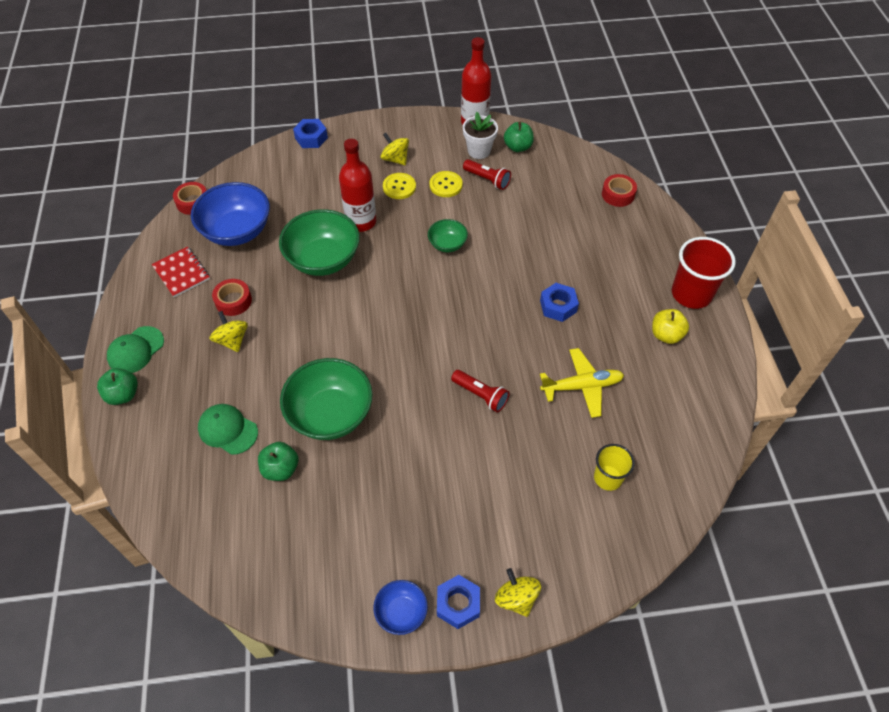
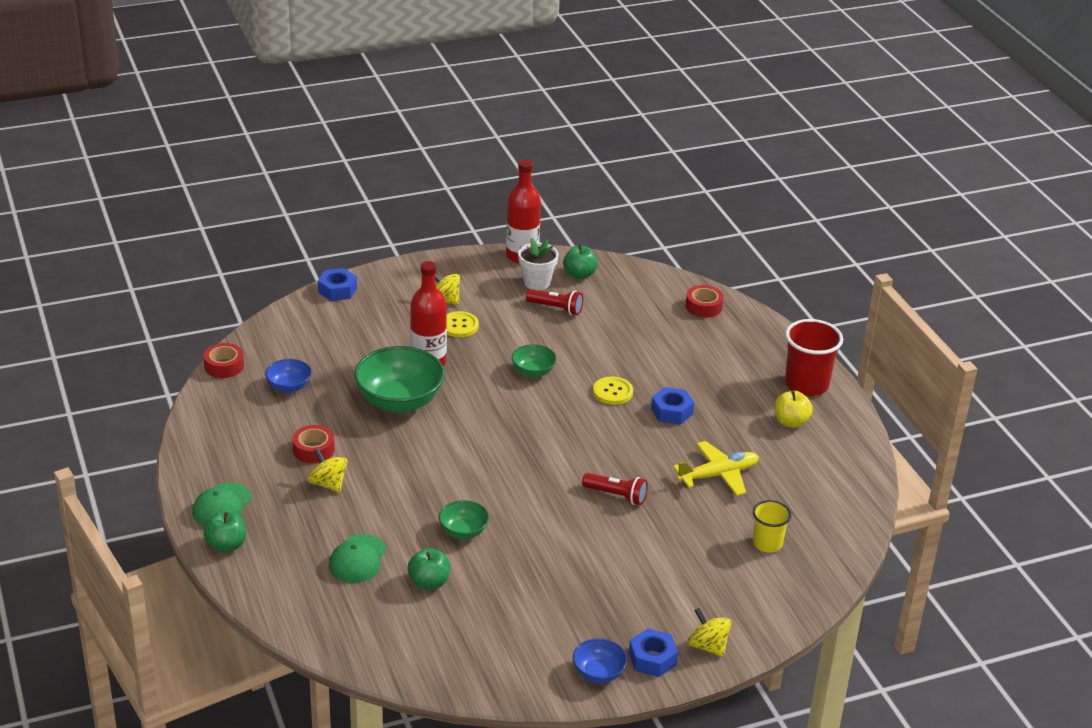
camera: 15 degrees left, 20 degrees down
red notebook [152,247,210,297] -> none
blue bowl [191,182,270,246] -> blue bowl [265,359,312,393], size x0.51
green cap [198,404,258,455] -> green cap turned 90 degrees counterclockwise [329,534,386,583]
green bowl [280,358,373,440] -> green bowl [439,500,489,539], size x0.51
yellow button [430,171,463,197] -> yellow button moved to [593,376,633,405]

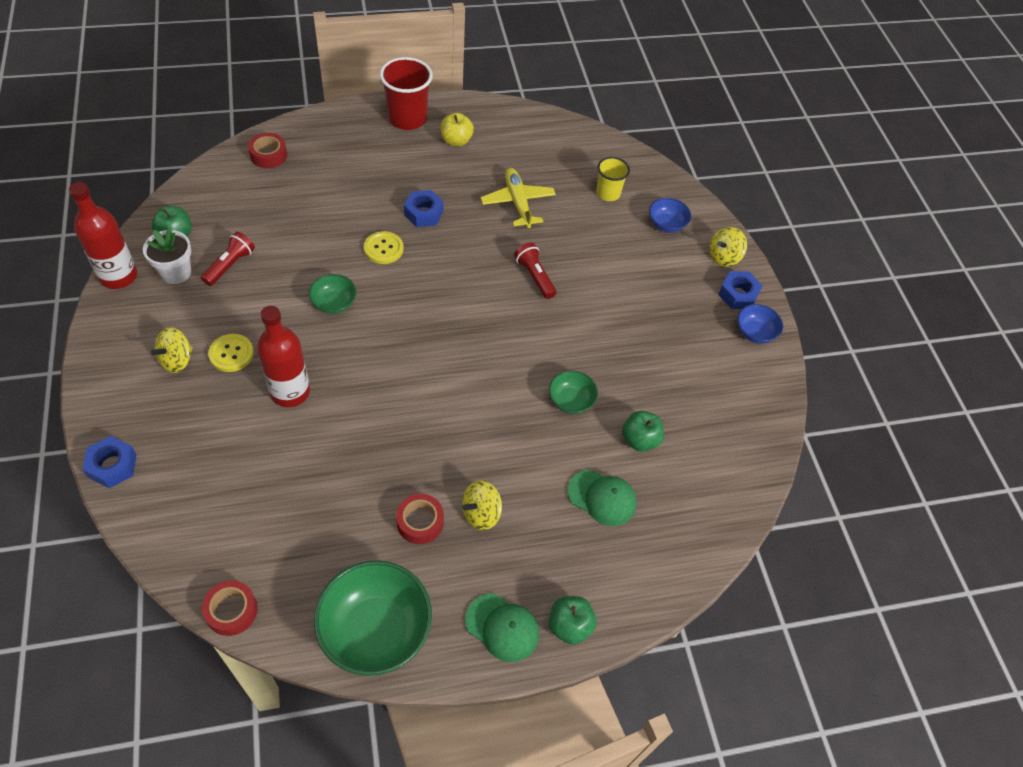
camera: 85 degrees left, 20 degrees up
blue bowl [265,359,312,393] -> blue bowl moved to [649,198,691,233]
green bowl [354,346,445,412] -> green bowl moved to [314,560,432,676]
red flashlight [582,473,648,505] -> red flashlight turned 60 degrees counterclockwise [514,243,557,299]

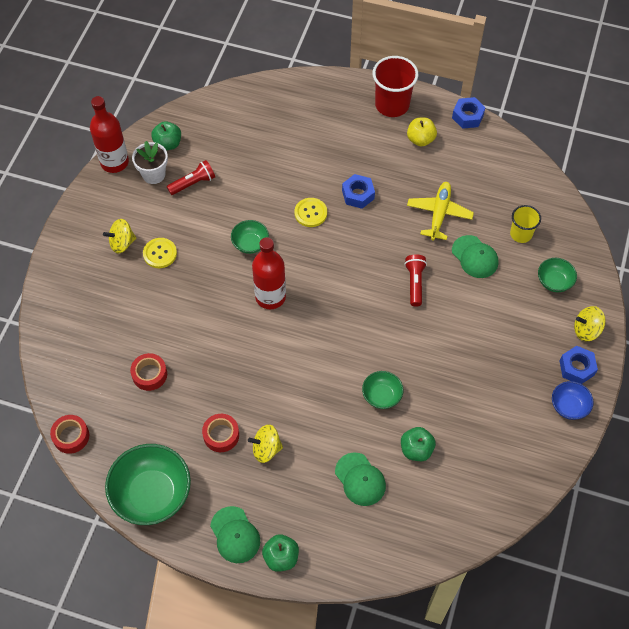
camera: 35 degrees right, 5 degrees up
blue nut [83,436,137,488] -> blue nut moved to [452,97,486,129]
red tape [248,133,287,168] -> red tape moved to [130,353,167,391]
red bottle [257,306,310,407] -> red bottle moved to [252,237,286,309]
blue bowl [649,198,691,233] -> green bowl [538,258,577,292]
none -> green cap [452,235,499,278]

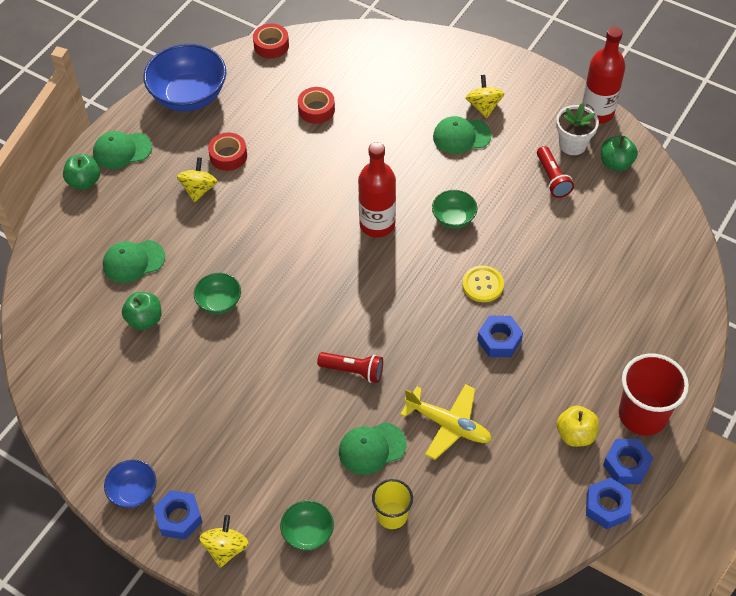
camera: 105 degrees right, 5 degrees down
green bowl [105,444,191,525] -> blue bowl [143,44,226,112]
yellow button [143,238,177,268] -> green cap [433,116,492,154]
none -> blue nut [603,439,653,484]

